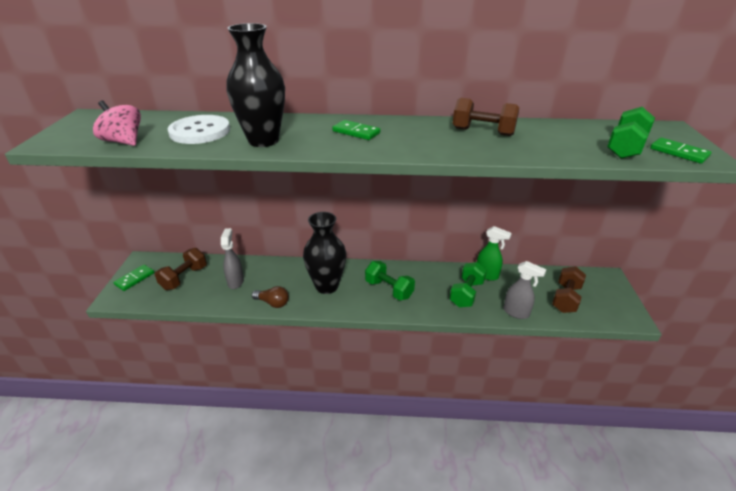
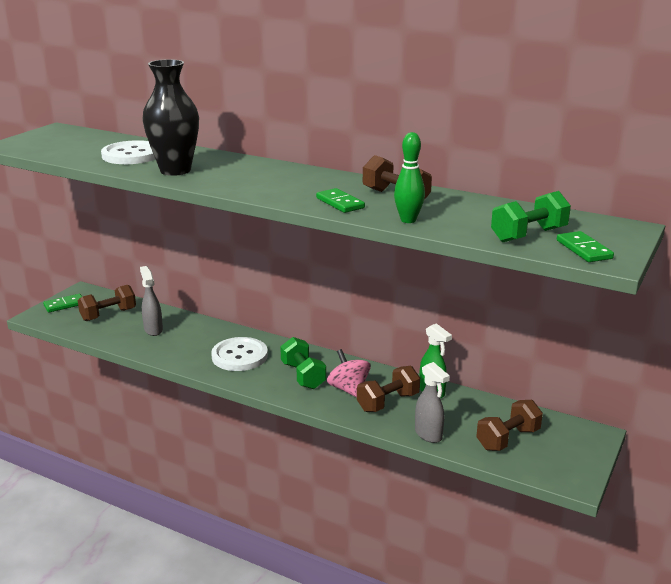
camera: 25 degrees right, 10 degrees down
pink spinning top [93,100,141,146] -> pink spinning top moved to [327,349,371,398]
grey spray bottle [221,228,244,289] -> grey spray bottle turned 45 degrees counterclockwise [140,266,163,336]
brown light bulb [252,286,289,308] -> none
black vase [303,212,346,294] -> white button [211,337,268,371]
green domino [332,120,380,140] -> green domino moved to [316,188,365,213]
green dumbbell [450,262,487,307] -> brown dumbbell [357,366,420,412]
none -> green bowling pin [394,132,425,223]

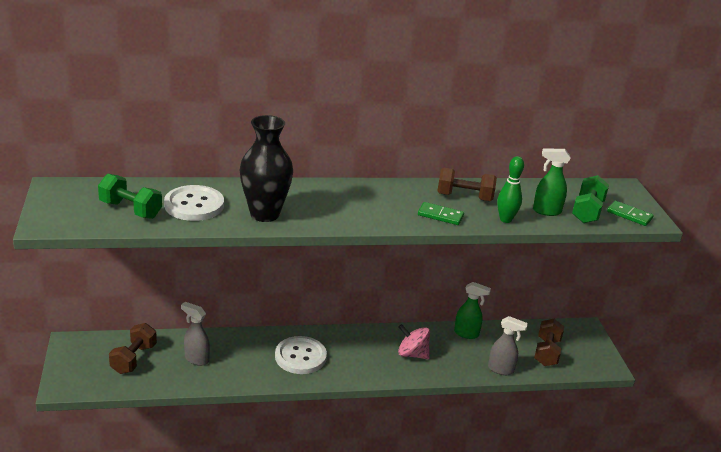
camera: 40 degrees left, 5 degrees up
green domino [43,294,82,313] -> none
green dumbbell [280,337,326,389] -> green dumbbell moved to [98,174,162,219]
brown dumbbell [357,366,420,412] -> none
none -> green spray bottle [533,149,571,216]

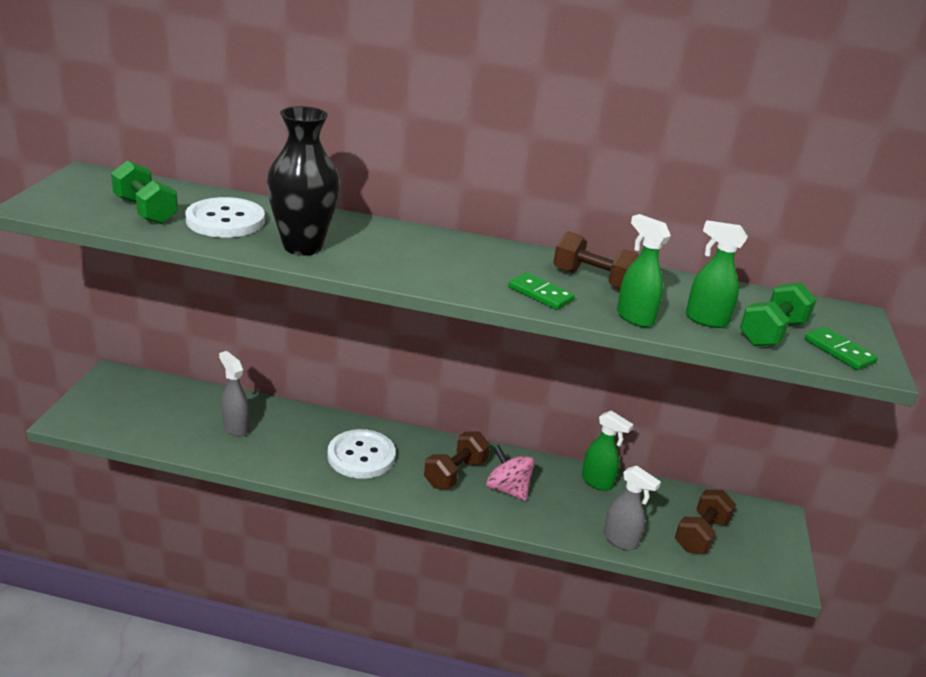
camera: 20 degrees right, 0 degrees up
brown dumbbell [109,323,157,374] -> brown dumbbell moved to [424,431,490,489]
green bowling pin [497,156,524,223] -> green spray bottle [617,214,671,327]

